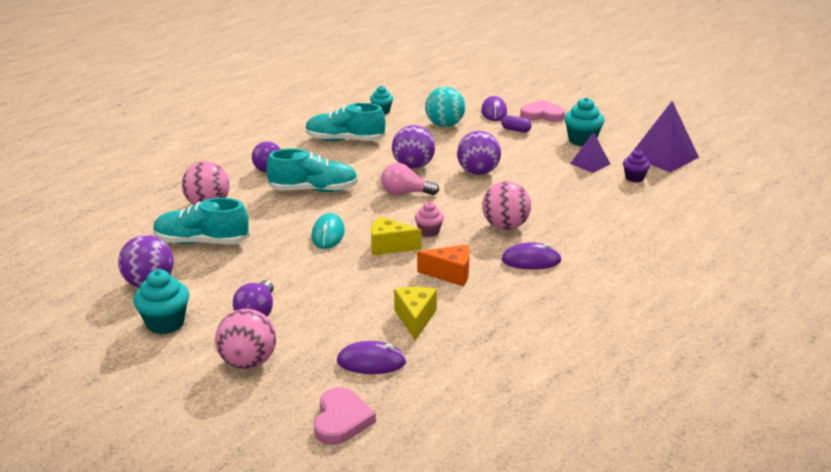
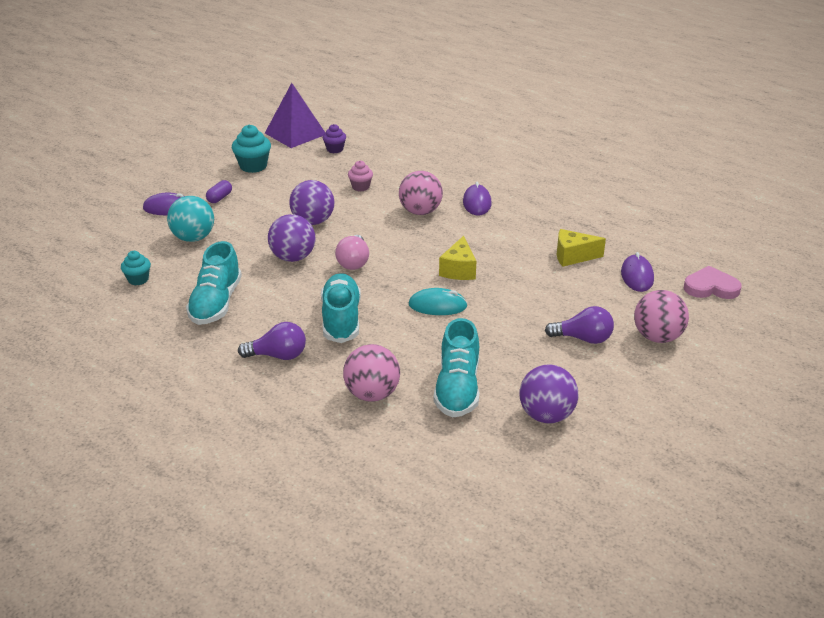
camera: 90 degrees left, 5 degrees up
turquoise cupcake [133,270,189,334] -> none
pink cupcake [415,202,444,237] -> pink cupcake moved to [348,161,373,191]
orange cheese [417,244,470,286] -> none
pink heart [520,100,565,122] -> none
purple pyramid [570,132,610,173] -> none

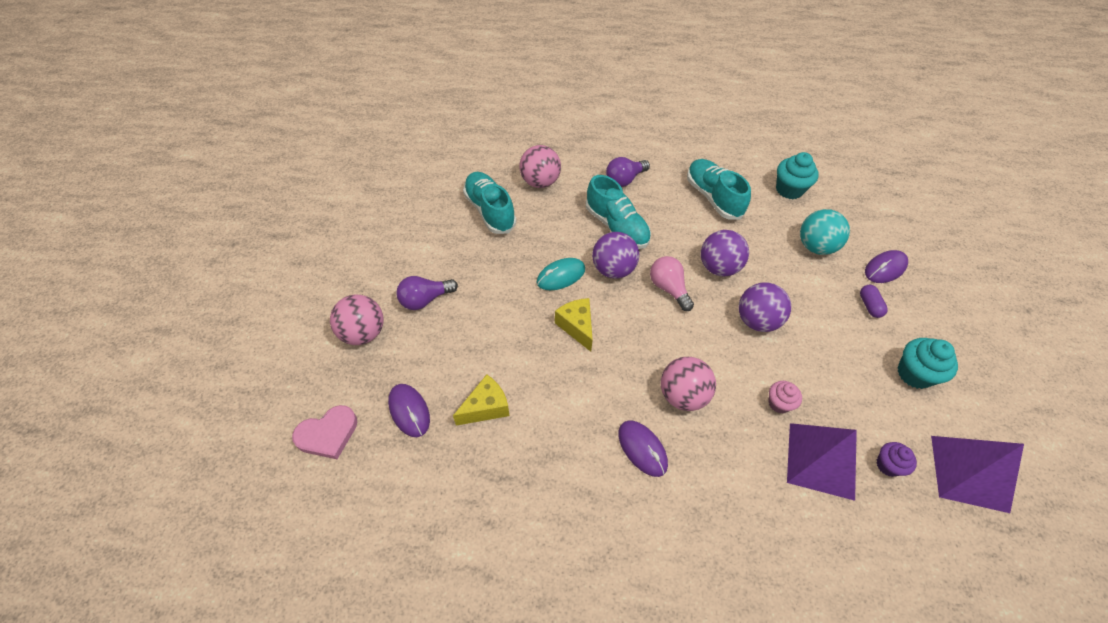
camera: 145 degrees right, 20 degrees up
turquoise cupcake [121,251,151,285] -> turquoise cupcake [776,152,819,199], size x1.59
purple ball [519,364,578,423] -> purple ball moved to [592,232,639,279]
none -> purple pyramid [787,423,857,501]

